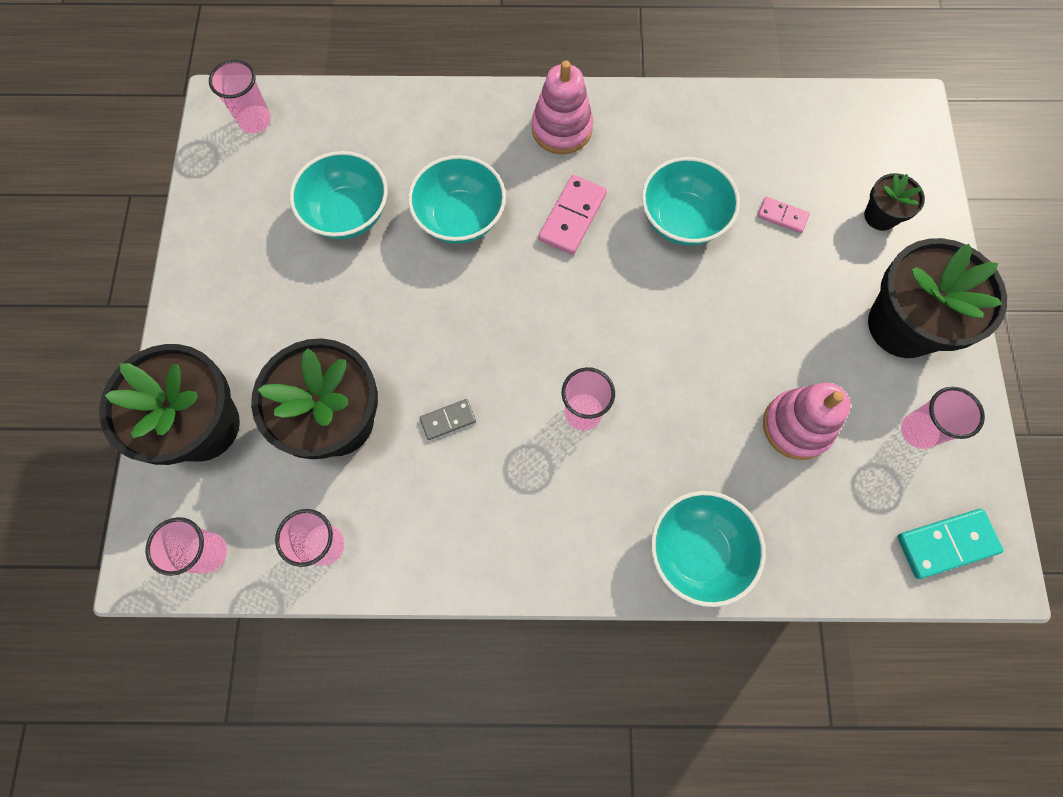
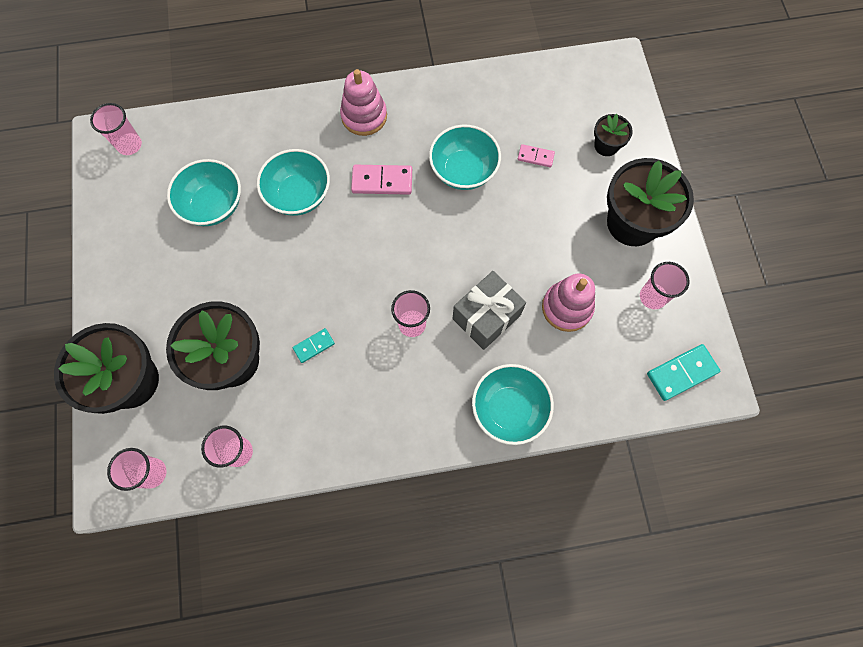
camera: 10 degrees left, 0 degrees up
grey domino [419,399,476,440] -> turquoise domino [293,328,335,363]
pink domino [539,175,607,255] -> pink domino turned 75 degrees clockwise [351,165,412,195]
none -> grey gift [453,271,526,350]

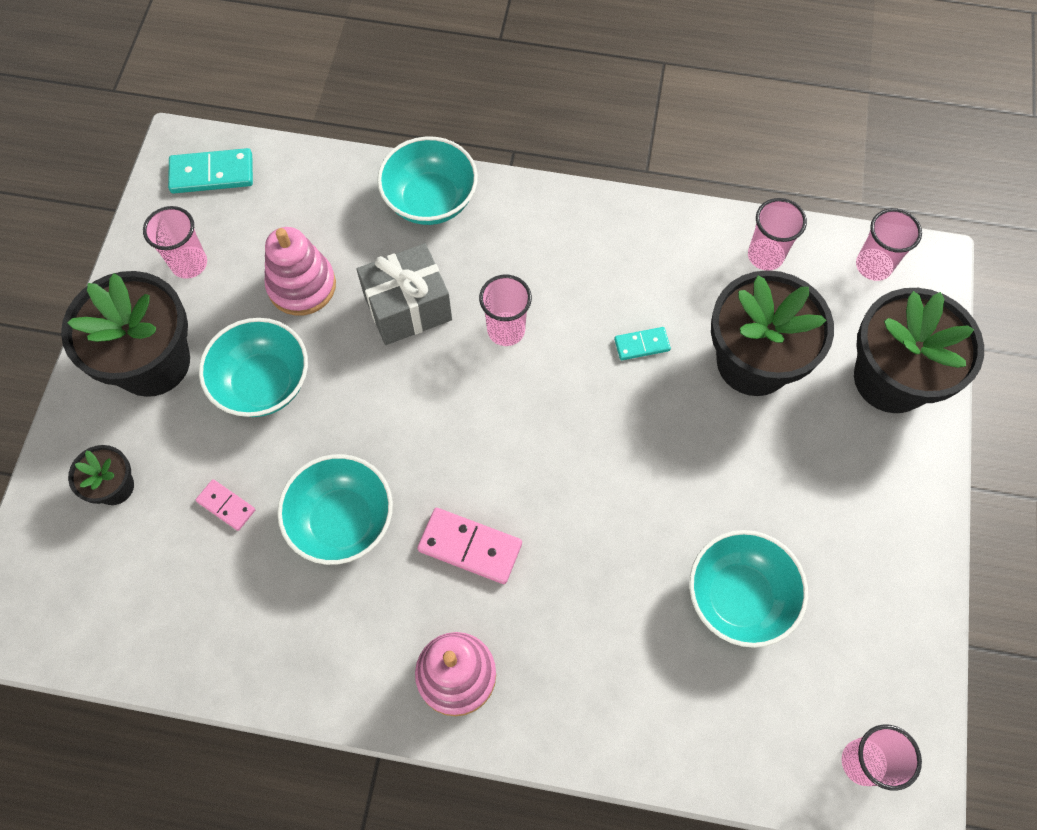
camera: 160 degrees left, 5 degrees down
turquoise bowl [257,149,330,216] -> turquoise bowl moved to [199,318,308,417]

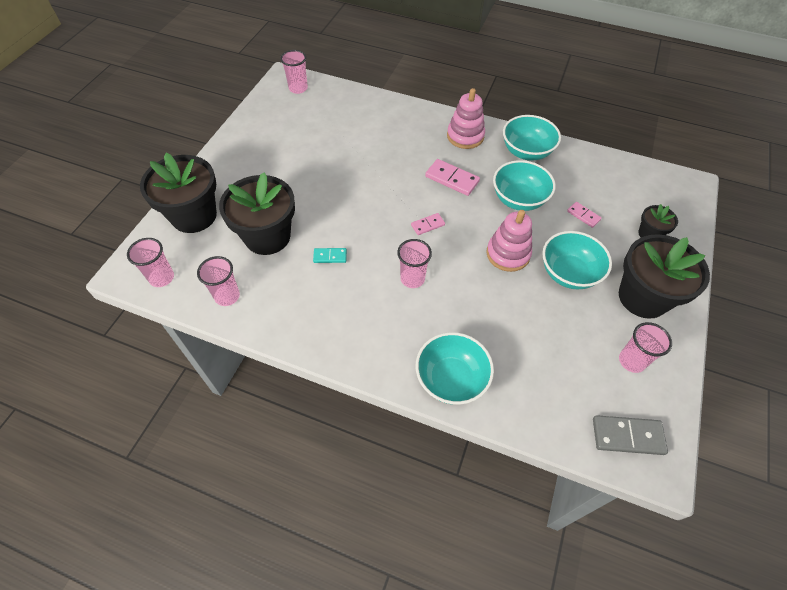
camera: 170 degrees left, 10 degrees down
turquoise domino [168,148,253,193] -> grey domino [593,415,668,455]
pink stacking toy [264,227,336,316] -> pink stacking toy moved to [486,210,532,272]
grey gift [357,243,452,345] -> none
turquoise bowl [689,530,808,648] -> turquoise bowl moved to [503,115,561,161]
none -> pink domino [411,213,445,235]

